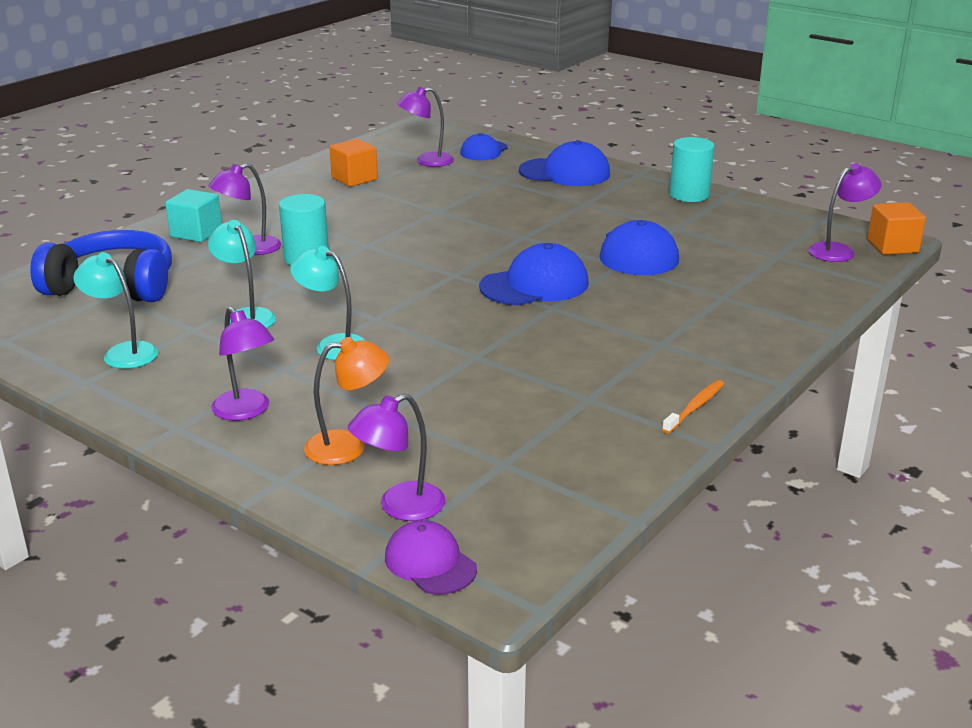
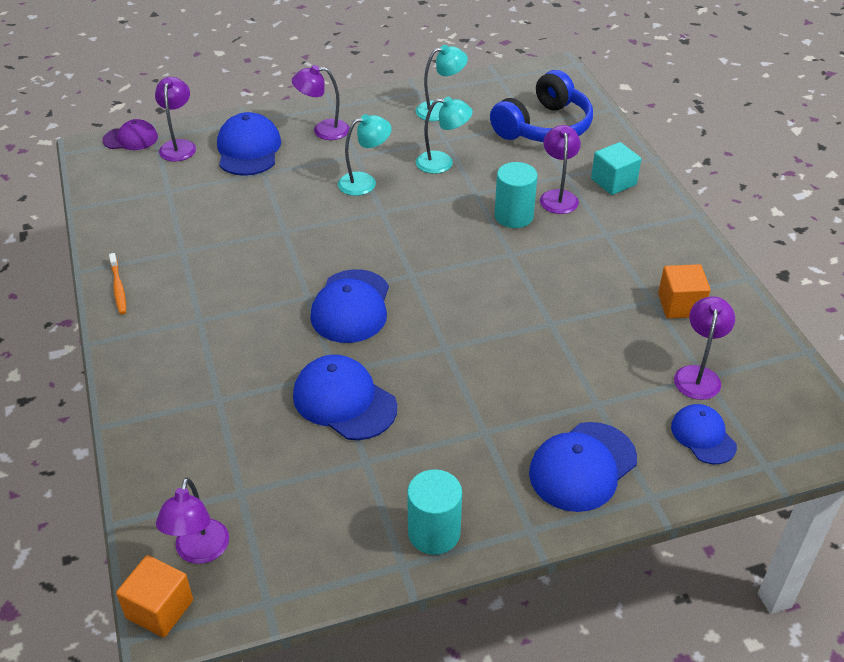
camera: 125 degrees right, 15 degrees up
orange lamp [304,337,389,465] -> blue cap [217,112,281,176]

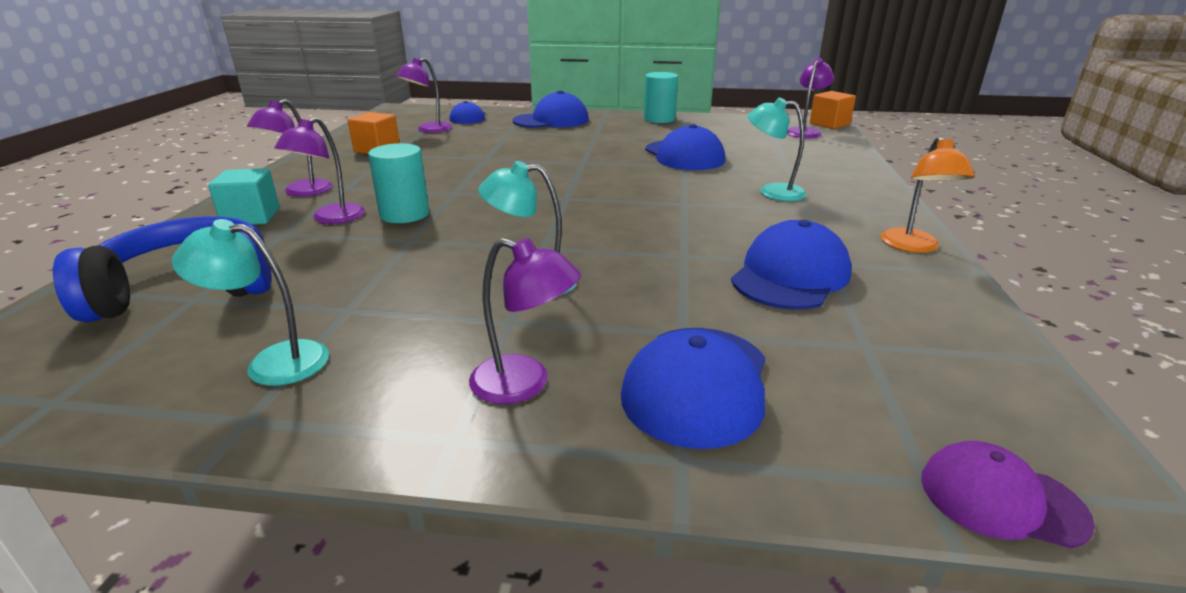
camera: 155 degrees left, 15 degrees down
orange toothbrush [109,253,126,314] -> orange lamp [880,136,975,253]
purple lamp [155,77,196,162] -> purple lamp moved to [247,99,332,197]
blue cap [310,269,389,343] -> blue cap moved to [731,220,852,310]
turquoise lamp [416,97,473,174] -> turquoise lamp moved to [748,98,807,201]

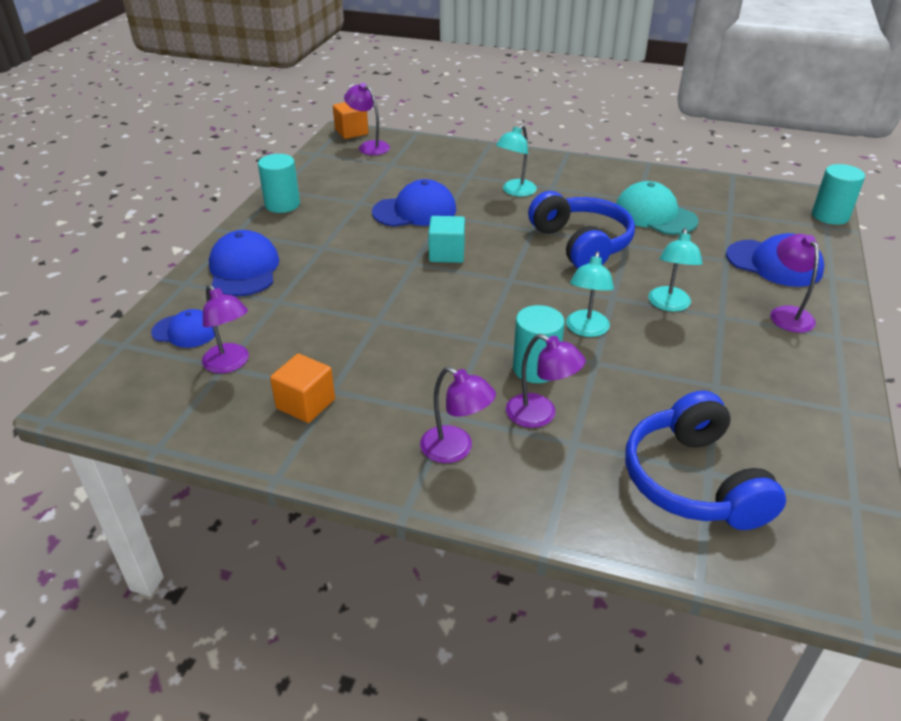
camera: 80 degrees left, 10 degrees up
turquoise lamp [172,219,329,386] -> turquoise lamp moved to [566,251,614,337]
turquoise cube [208,168,280,225] -> turquoise cube moved to [428,216,465,263]
purple lamp [469,238,581,404] -> purple lamp turned 45 degrees counterclockwise [770,234,819,333]
blue cap [731,220,852,310] -> turquoise cap [616,181,699,235]
orange lamp [880,136,975,253] -> none
purple cap [921,441,1095,549] -> turquoise cylinder [812,164,865,225]
none -> blue headphones [528,191,635,269]

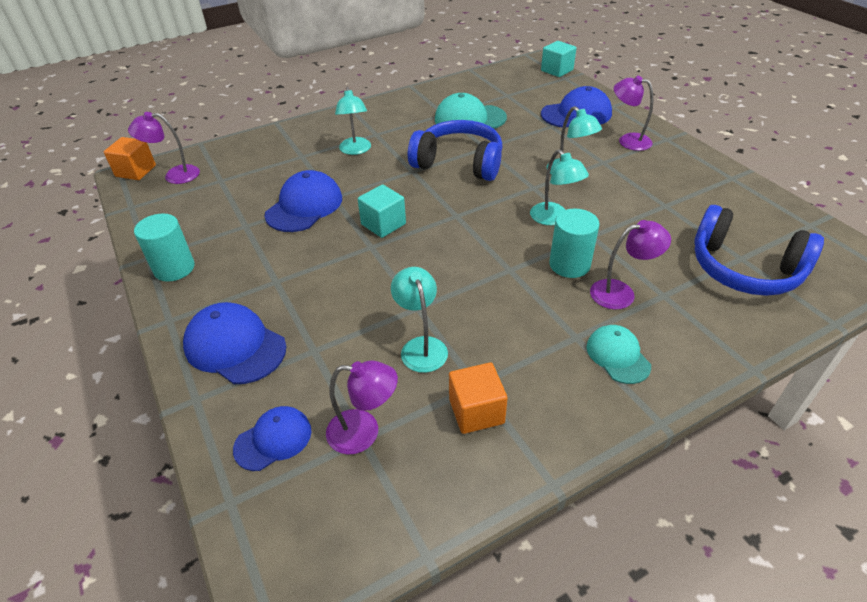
camera: 45 degrees left, 5 degrees up
purple lamp [420,367,496,463] -> turquoise cap [586,325,651,384]
turquoise cylinder [812,164,865,225] -> turquoise cube [541,41,576,77]
none -> turquoise lamp [391,267,448,373]

